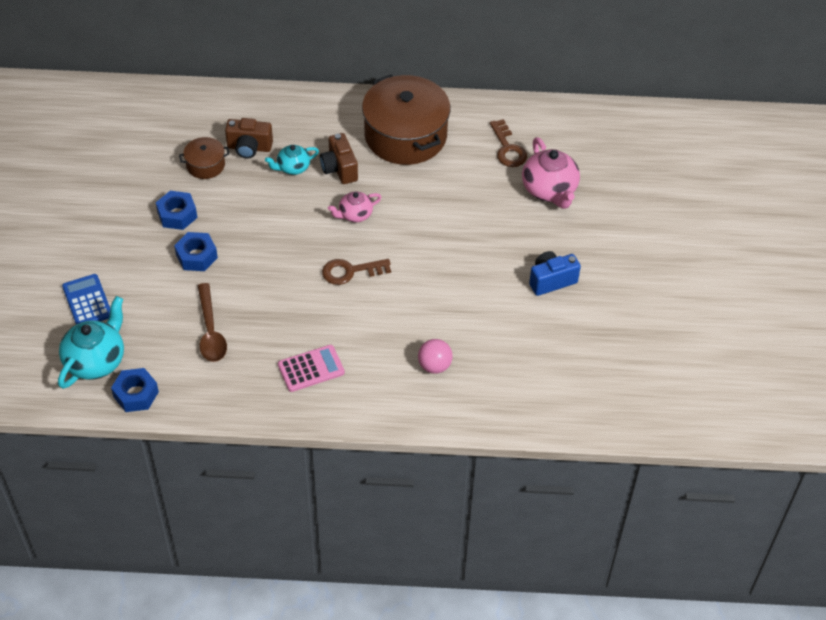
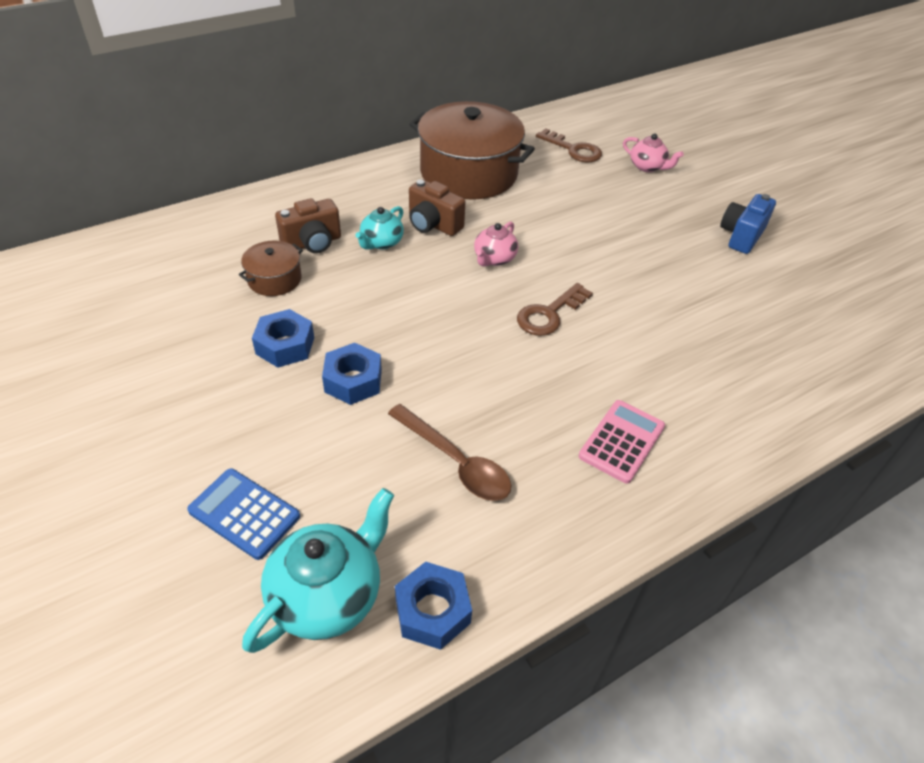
camera: 35 degrees left, 5 degrees down
turquoise teapot [58,296,124,389] -> turquoise teapot turned 45 degrees clockwise [242,488,394,653]
pink ball [418,339,453,374] -> none
pink teapot [522,137,580,209] -> pink teapot [623,133,684,172], size x0.58

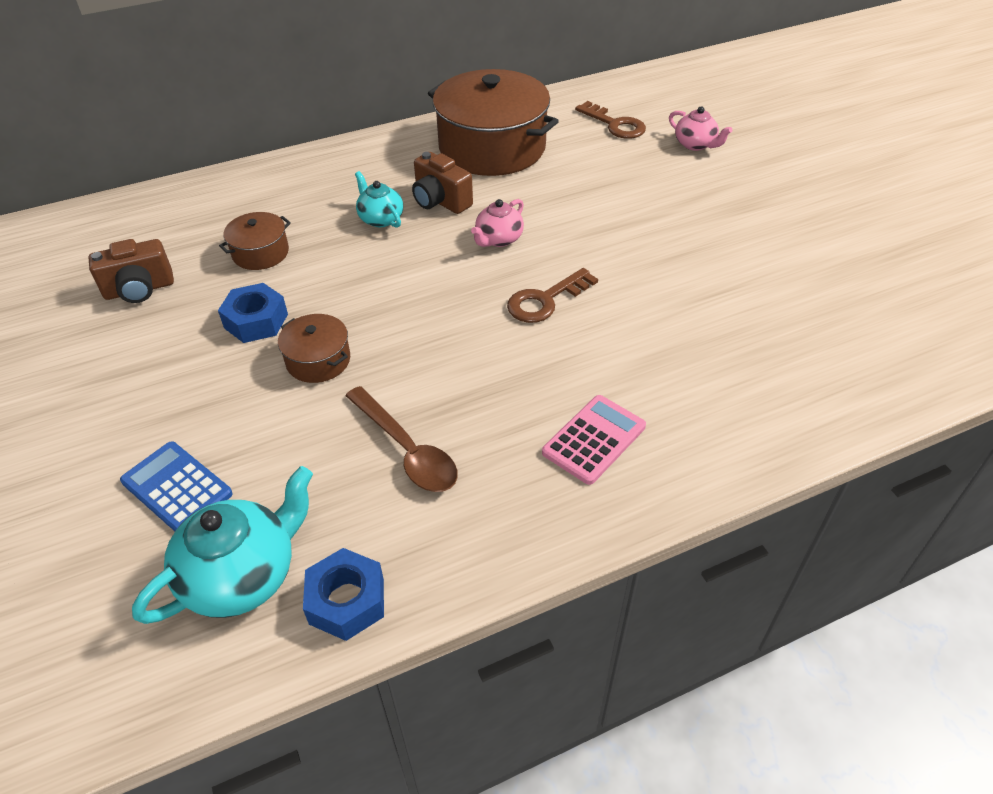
camera: 10 degrees right, 0 degrees up
brown camera [275,198,341,253] -> brown camera moved to [89,239,174,303]
blue nut [322,343,382,405] -> brown pot [278,314,350,383]
turquoise teapot [355,206,404,250] -> turquoise teapot turned 105 degrees clockwise [355,171,403,228]
blue camera [720,194,776,254] -> none

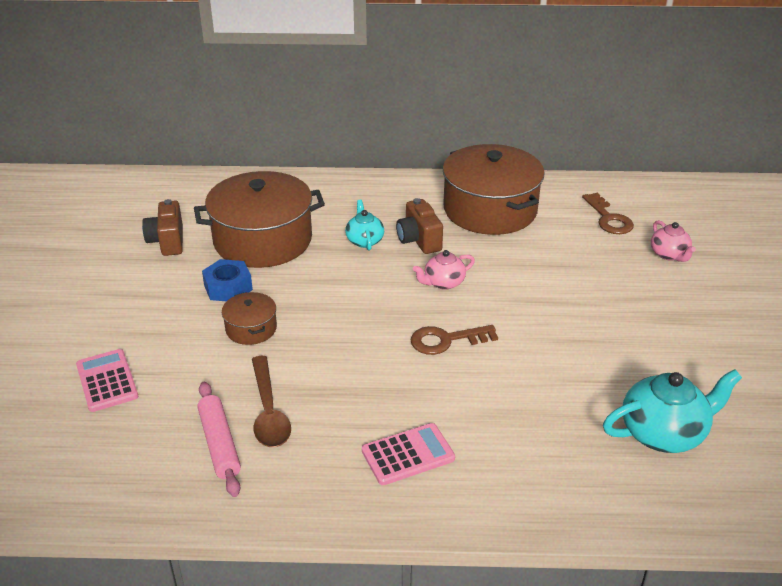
camera: 25 degrees right, 10 degrees down
brown camera [89,239,174,303] -> brown camera turned 75 degrees clockwise [142,199,183,256]
blue calculator [120,441,233,531] -> pink calculator [76,349,138,412]
turquoise teapot [132,466,313,624] -> turquoise teapot moved to [603,369,742,453]
brown pot [219,212,291,270] -> brown pot [194,171,325,268], size x2.18
blue nut [303,548,384,641] -> none
none -> pink rolling pin [197,382,241,497]

